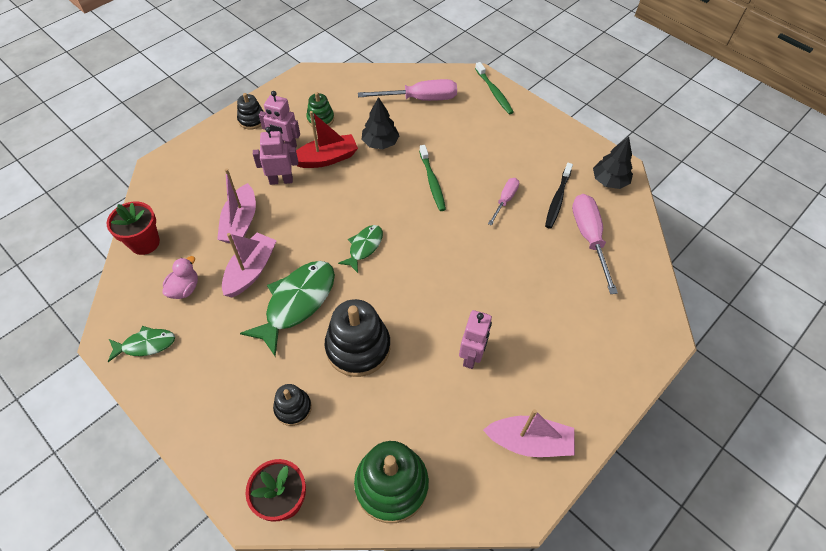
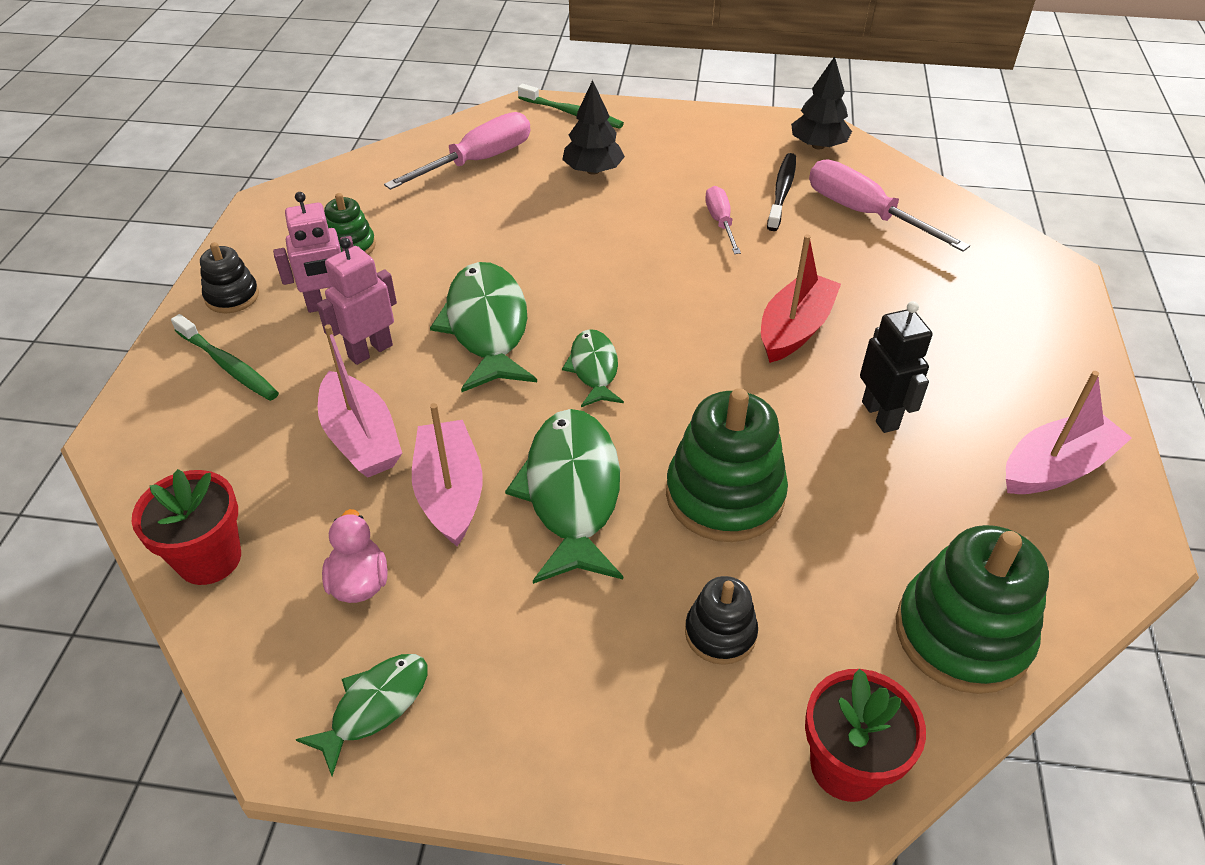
camera: 35 degrees left, 10 degrees down
red boat [296,111,358,168] -> red boat moved to [761,234,841,363]
black stacking toy [325,299,390,377] -> green stacking toy [666,388,788,542]
black tree [362,97,399,149] -> black tree moved to [562,80,625,175]
green toothbrush [419,145,446,211] -> green toothbrush moved to [171,314,279,401]
pink robot [459,310,492,369] -> black robot [860,301,932,433]
black toothbrush [545,163,573,229] -> black toothbrush turned 150 degrees counterclockwise [767,153,796,231]
none -> green fish [430,262,537,392]

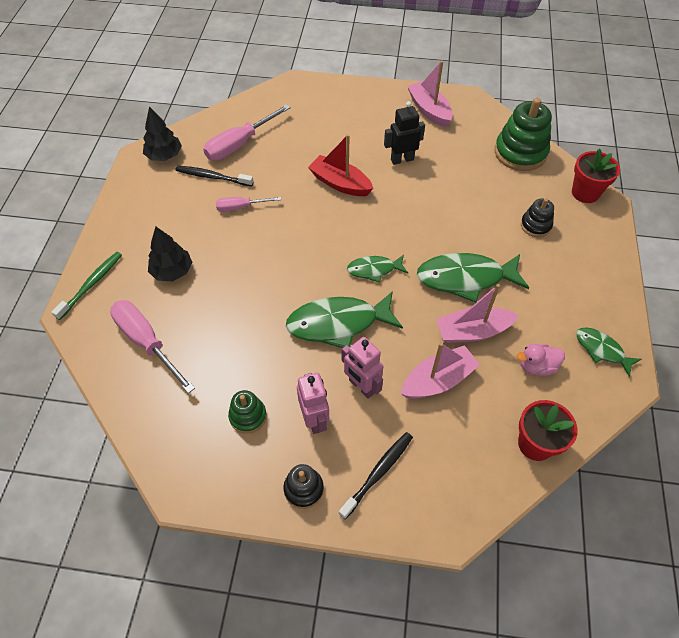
camera: 90 degrees left, 10 degrees up
green toothbrush [171,314,279,401] -> black toothbrush [338,432,413,520]
green stacking toy [666,388,788,542] -> none

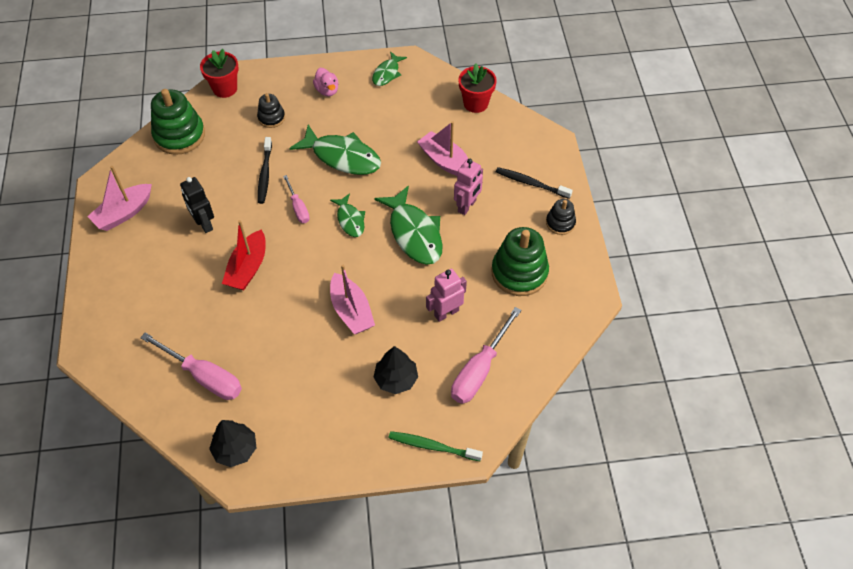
camera: 105 degrees left, 0 degrees up
black toothbrush [175,166,253,187] -> black toothbrush moved to [258,137,272,204]
pink screwdriver [216,197,281,212] -> pink screwdriver moved to [283,175,310,223]
green stacking toy [228,390,267,434] -> green stacking toy [491,227,549,296], size x1.85
pink robot [297,373,329,434] -> pink robot moved to [426,269,467,322]
green fish [417,253,529,302] -> green fish turned 45 degrees counterclockwise [289,125,381,175]
pink boat [436,284,519,343] -> pink boat moved to [330,265,375,334]
pink duck [517,344,565,376] -> pink duck moved to [313,68,339,96]

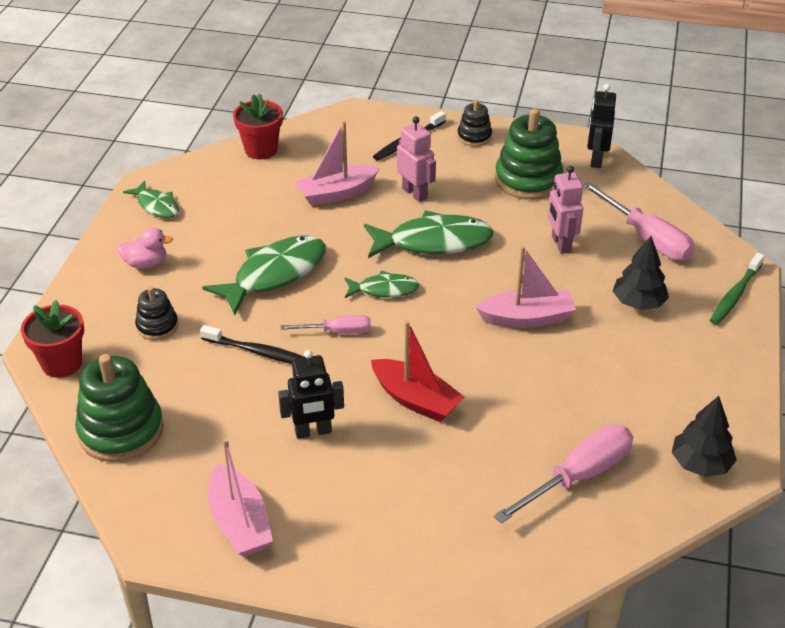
camera: 70 degrees left, 15 degrees down
none -> black robot [587,84,616,168]

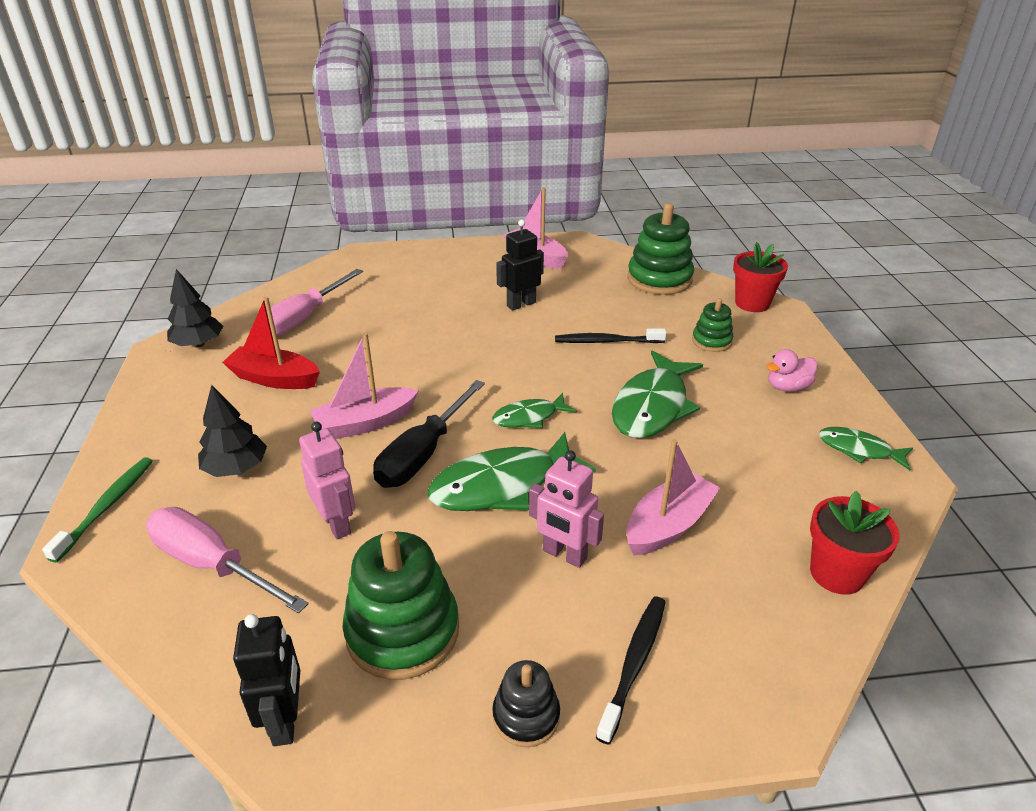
camera: 160 degrees right, 5 degrees down
black stacking toy [135,287,178,340] -> green stacking toy [692,298,733,352]
pink screwdriver [281,315,371,334] -> none
red boat [371,320,464,422] -> red boat moved to [222,296,320,389]
none -> black screwdriver [373,380,485,488]

